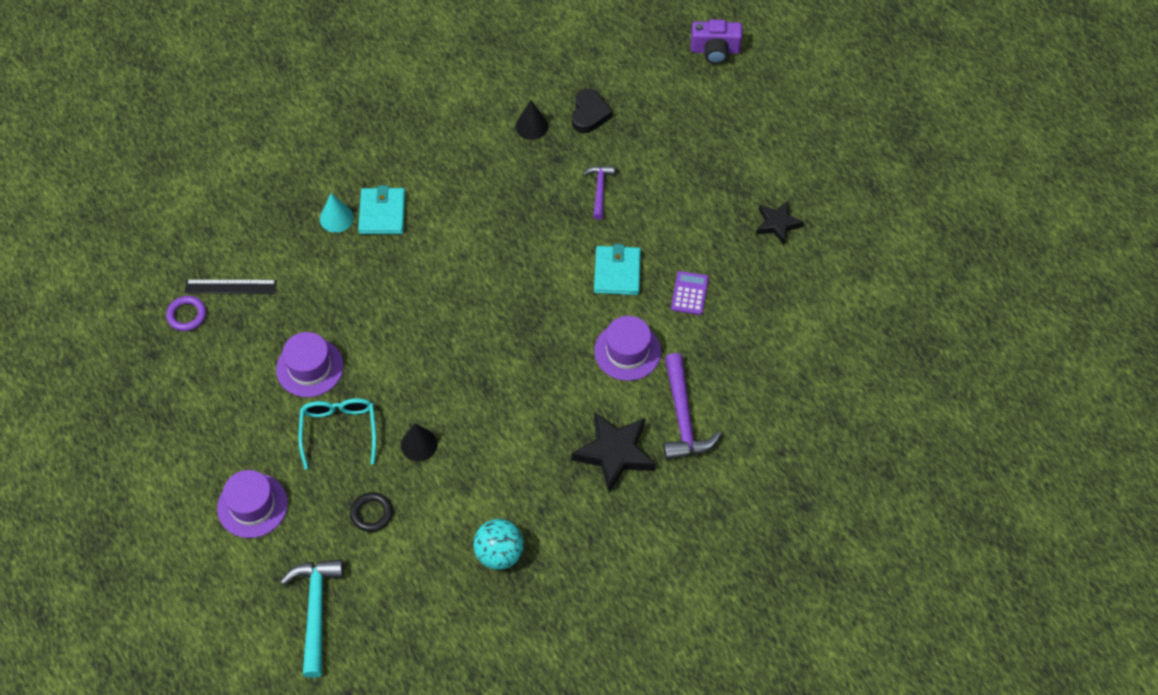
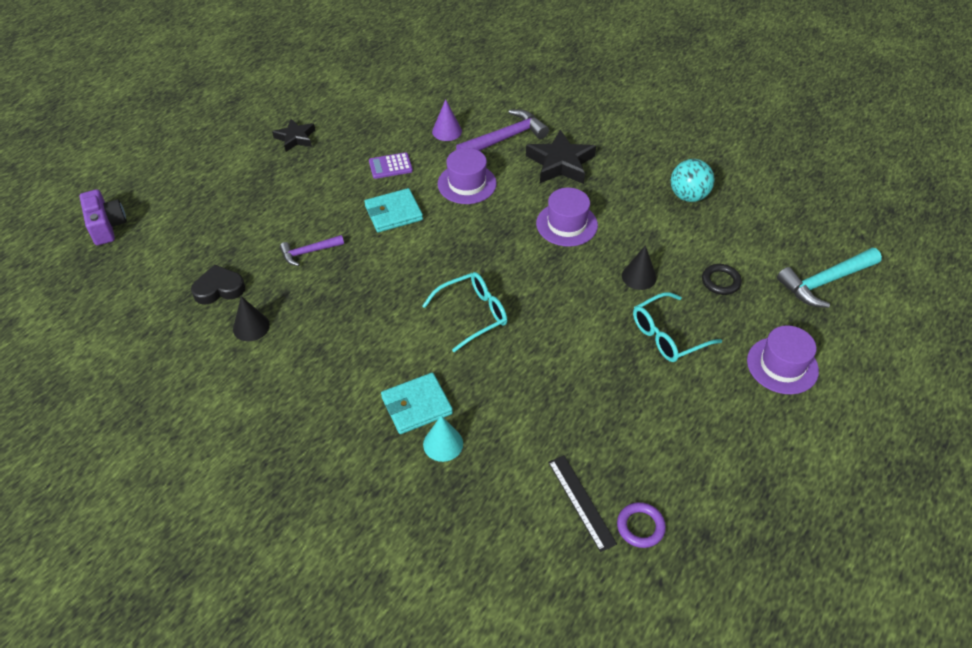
camera: 115 degrees left, 10 degrees down
purple hat [276,332,344,397] -> purple hat moved to [536,188,598,247]
none -> turquoise glasses [422,272,507,352]
none -> purple cone [432,99,462,141]

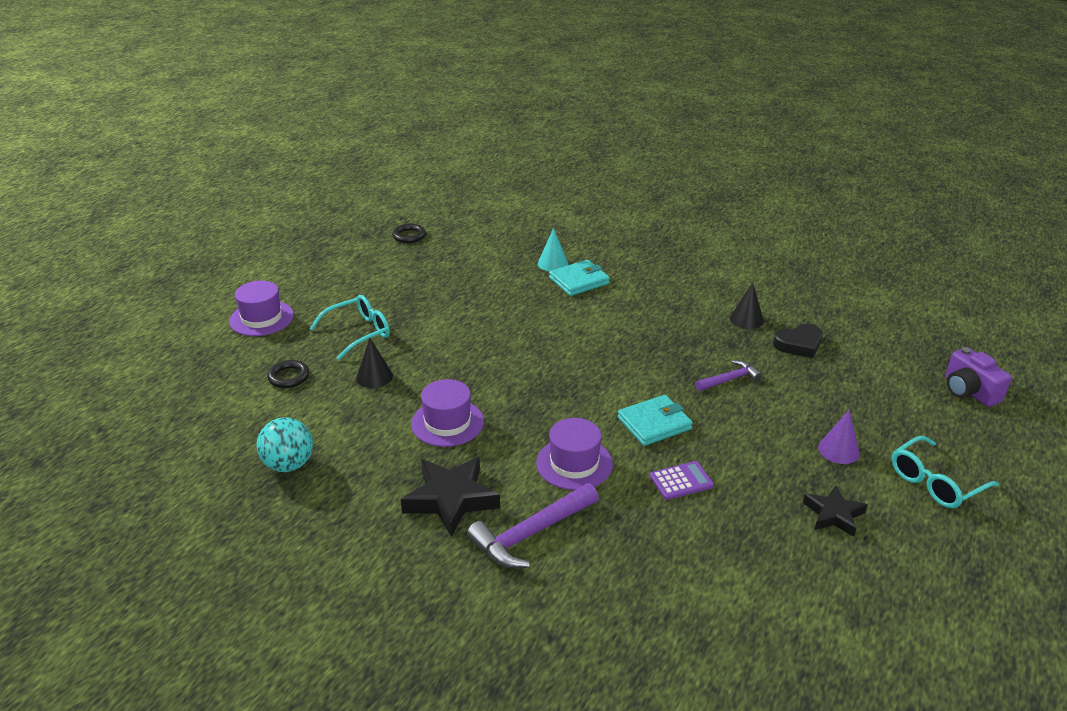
camera: 175 degrees right, 15 degrees down
turquoise glasses [422,272,507,352] -> turquoise glasses moved to [891,436,999,508]
purple cone [432,99,462,141] -> purple cone moved to [818,410,860,464]
black ruler [548,455,617,552] -> none
purple ring [617,502,666,548] -> black ring [392,224,426,243]
turquoise hammer [777,248,882,308] -> none

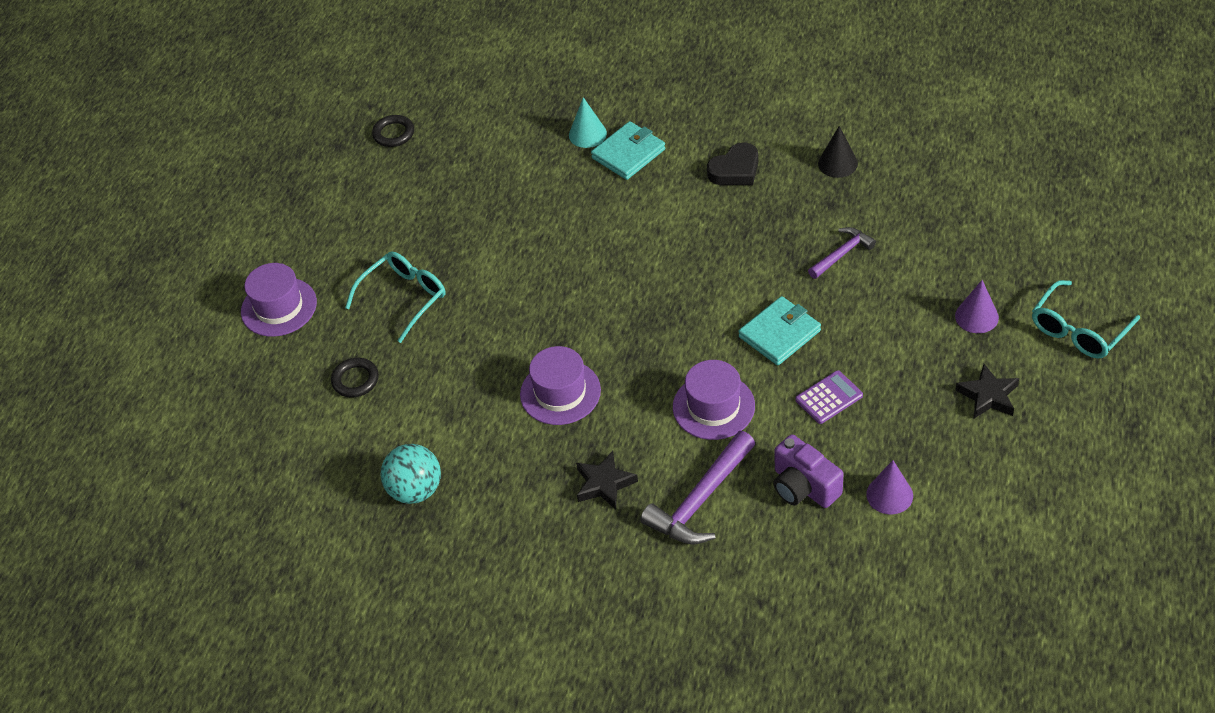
camera: 10 degrees left, 15 degrees up
black cone [356,338,393,388] -> none
black star [401,457,500,537] -> black star [576,451,638,509], size x0.62
black heart [773,324,822,358] -> black heart moved to [707,142,758,185]
purple camera [945,347,1012,407] -> purple camera moved to [773,434,844,508]
none -> purple cone [866,460,913,514]

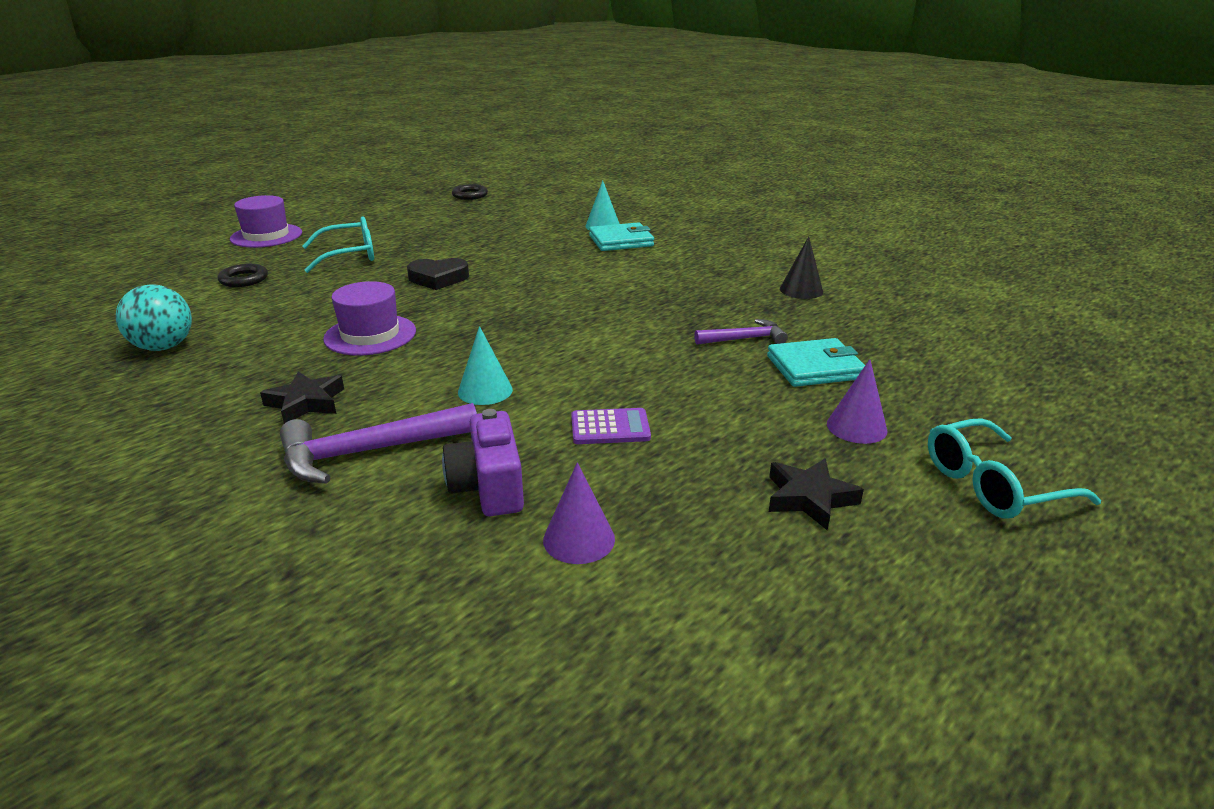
camera: 25 degrees right, 20 degrees down
purple hat [673,360,755,440] -> turquoise cone [458,326,513,405]
black heart [707,142,758,185] -> black heart moved to [407,258,469,290]
turquoise wallet [739,296,821,365] -> turquoise wallet moved to [767,338,865,387]

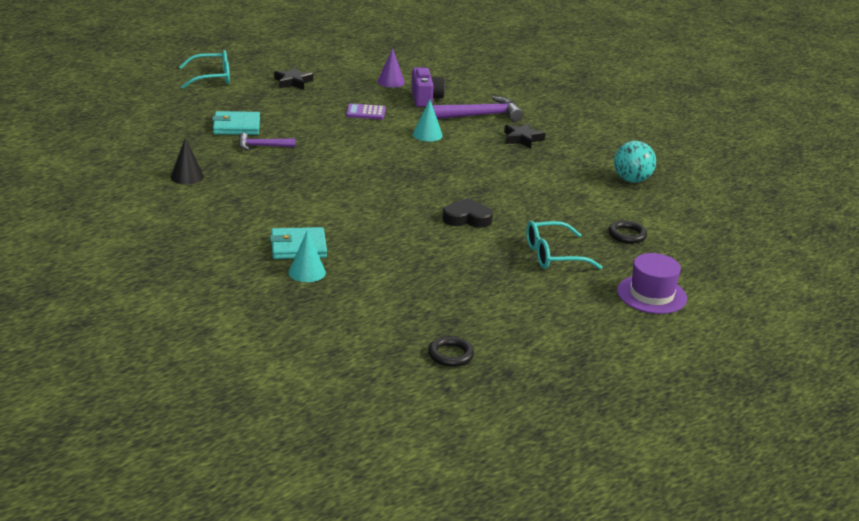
camera: 175 degrees left, 0 degrees up
purple hat [323,281,416,356] -> none
purple cone [827,359,888,444] -> none

